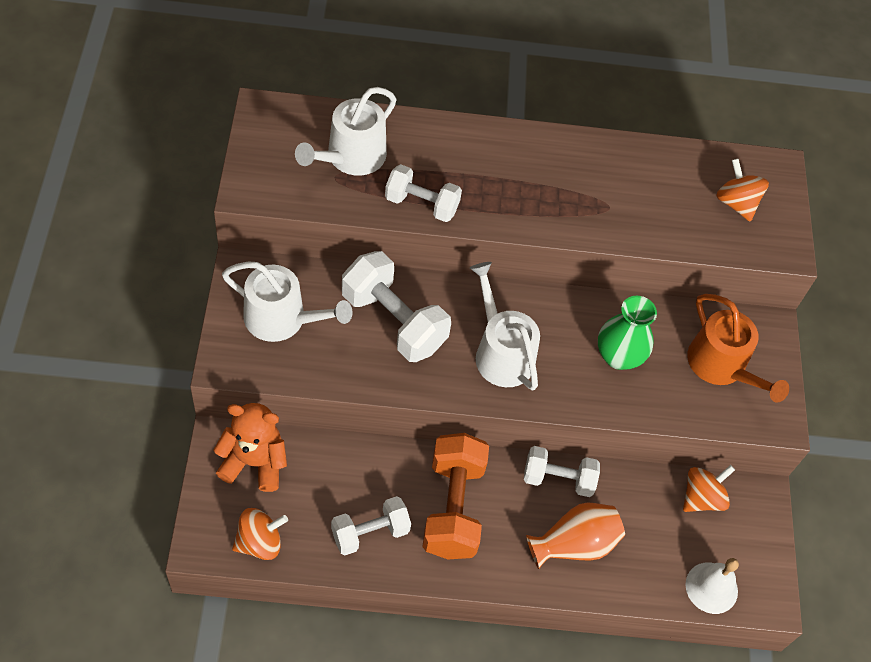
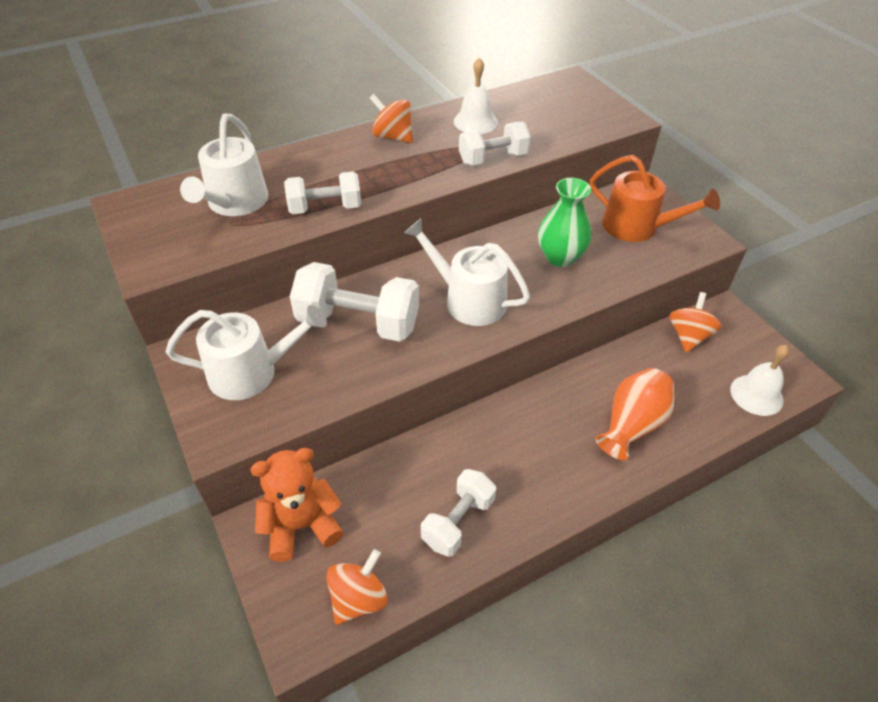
camera: 25 degrees left, 10 degrees down
orange dumbbell [422,433,489,559] -> none
white dumbbell [524,446,600,497] -> white dumbbell moved to [459,122,531,165]
orange spinning top [716,159,769,222] -> orange spinning top moved to [370,94,413,143]
none -> white bell [454,57,498,134]

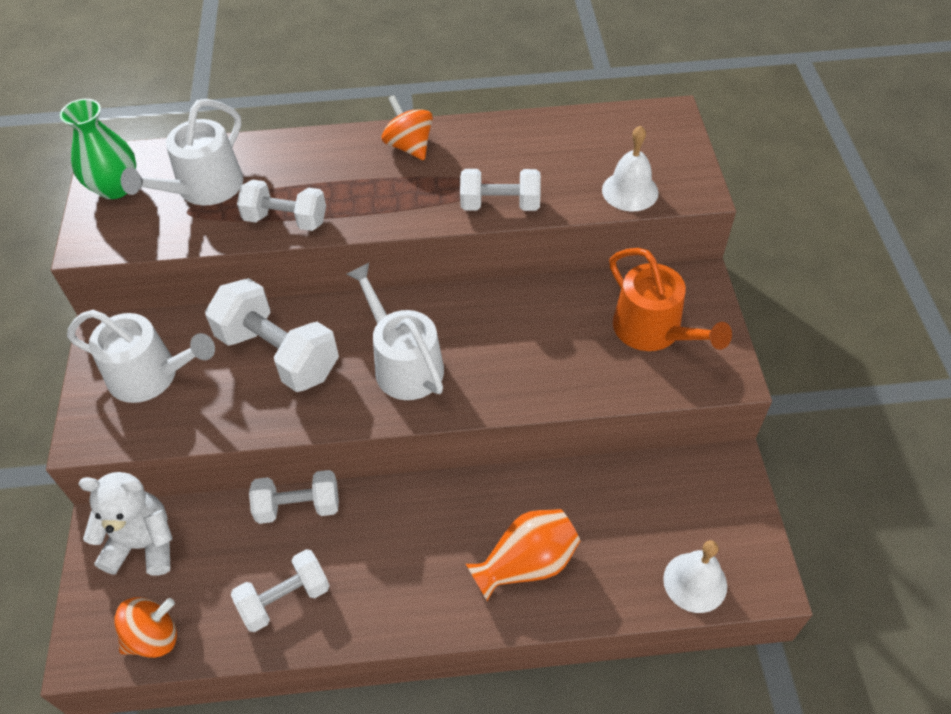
camera: 25 degrees right, 5 degrees up
orange teddy bear [250,448,344,562] -> white teddy bear [78,472,173,576]
white bell [454,57,498,134] -> white bell moved to [602,125,659,211]
green vase [538,178,591,267] -> green vase moved to [60,99,136,199]
orange spinning top [670,292,722,352] -> none
none -> white dumbbell [249,470,339,524]

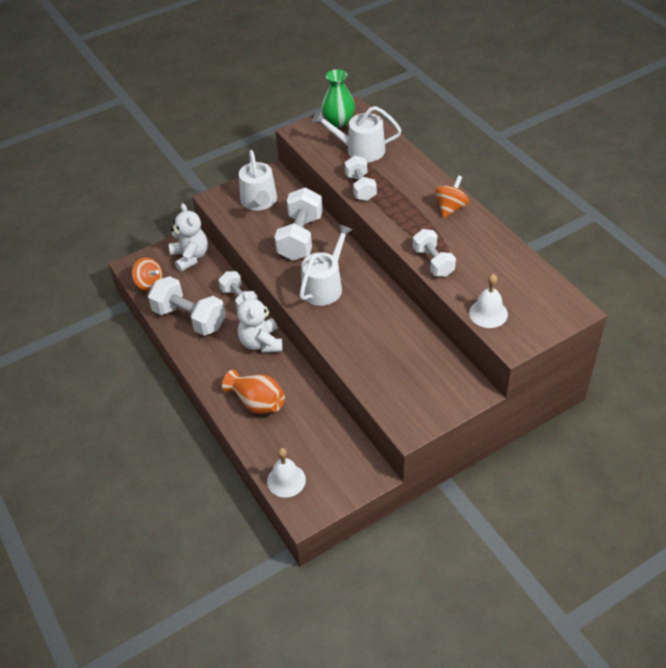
camera: 65 degrees right, 5 degrees down
white dumbbell [231,549,330,632] -> white dumbbell [148,276,226,336], size x1.57
orange watering can [609,248,732,351] -> none
none -> white teddy bear [237,291,283,353]

